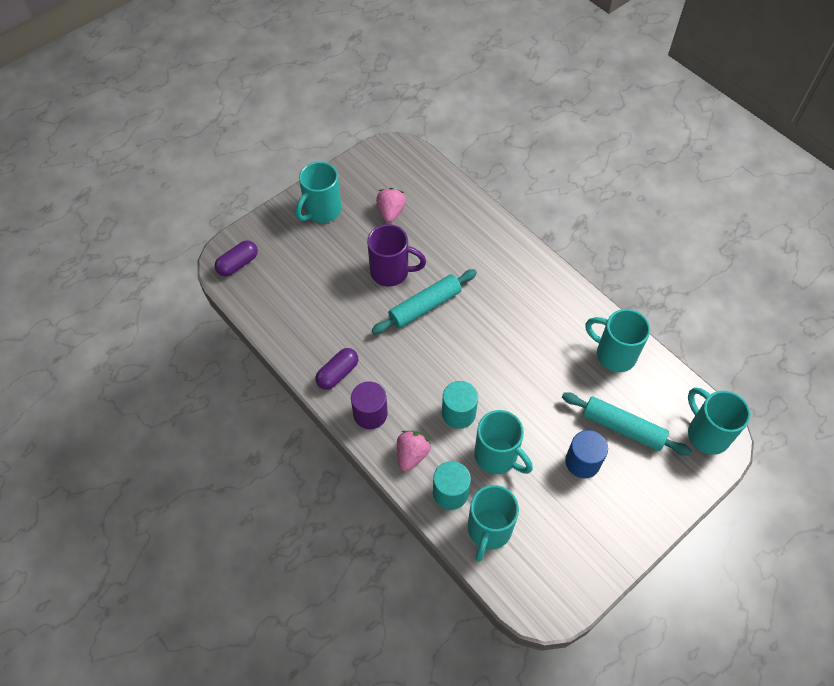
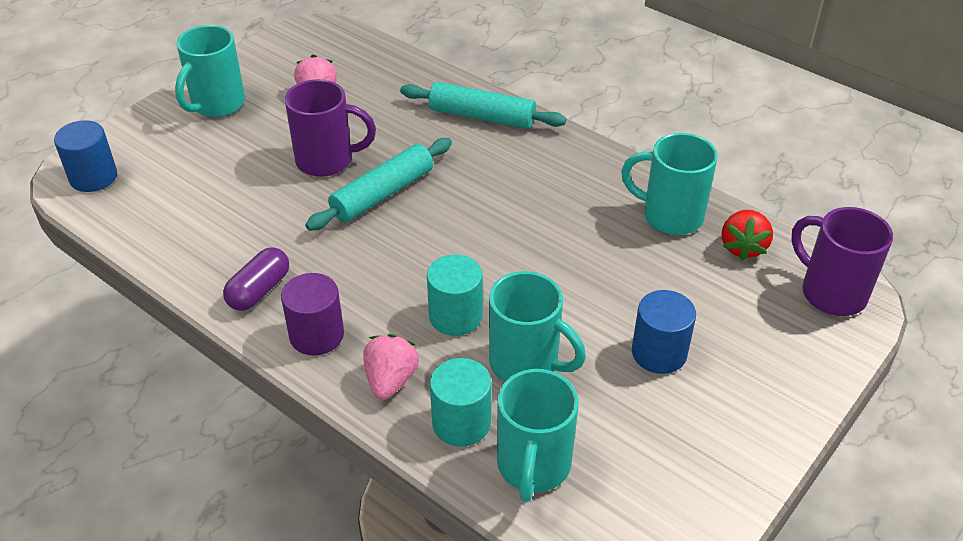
camera: 10 degrees left, 15 degrees down
purple capsule [215,240,258,276] -> blue cylinder [54,120,117,192]
turquoise rolling pin [562,392,692,456] -> turquoise rolling pin moved to [400,82,566,129]
turquoise mug [688,387,750,455] -> purple mug [791,207,893,316]
none -> red strawberry [722,210,773,261]

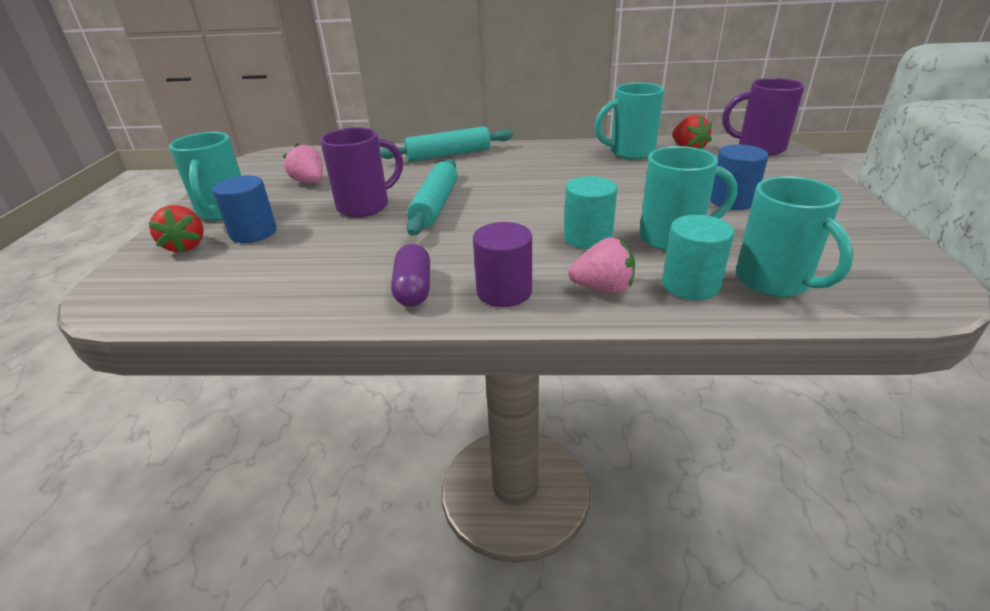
camera: 35 degrees left, 10 degrees down
blue cylinder [54,120,117,192] -> blue cylinder moved to [212,175,277,243]
pink strawberry [364,334,419,400] -> pink strawberry turned 120 degrees clockwise [568,237,635,293]
none -> red strawberry [148,205,204,253]

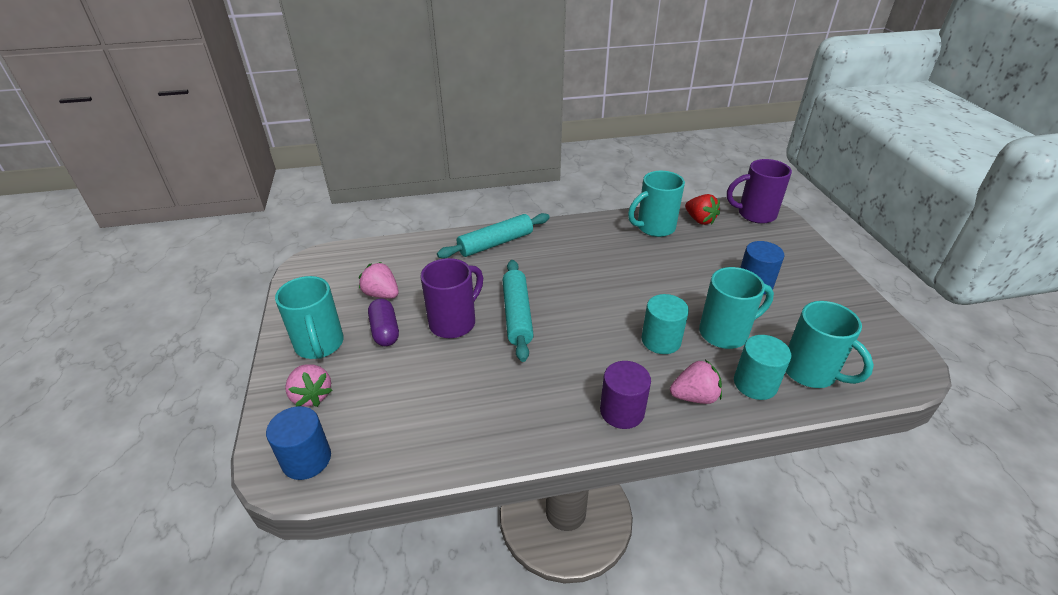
camera: 15 degrees left, 5 degrees up
red strawberry [148,205,204,253] -> pink strawberry [285,364,332,407]
blue cylinder [212,175,277,243] -> blue cylinder moved to [266,406,331,480]
purple capsule [391,244,430,307] -> purple capsule moved to [368,298,399,346]

